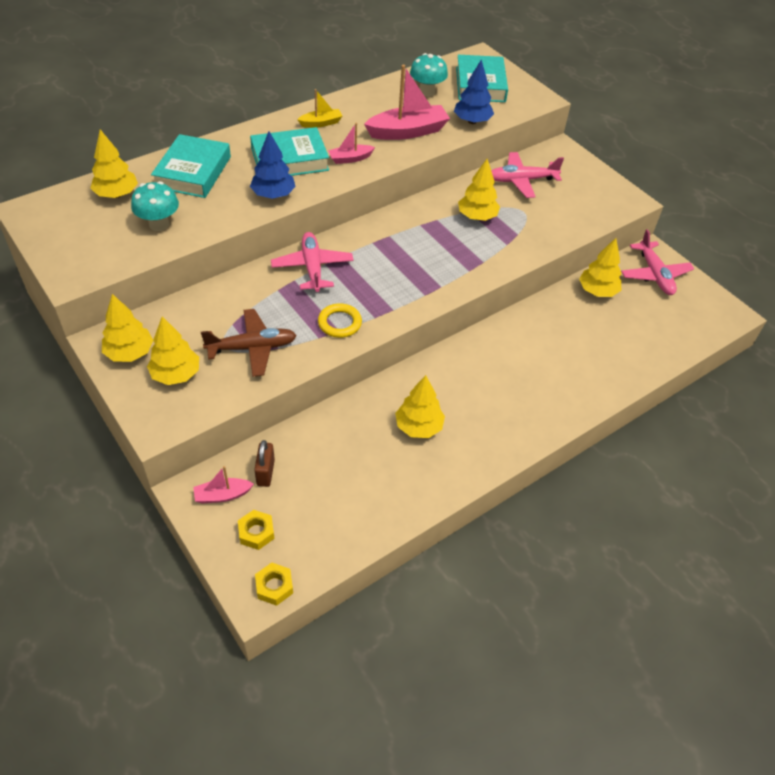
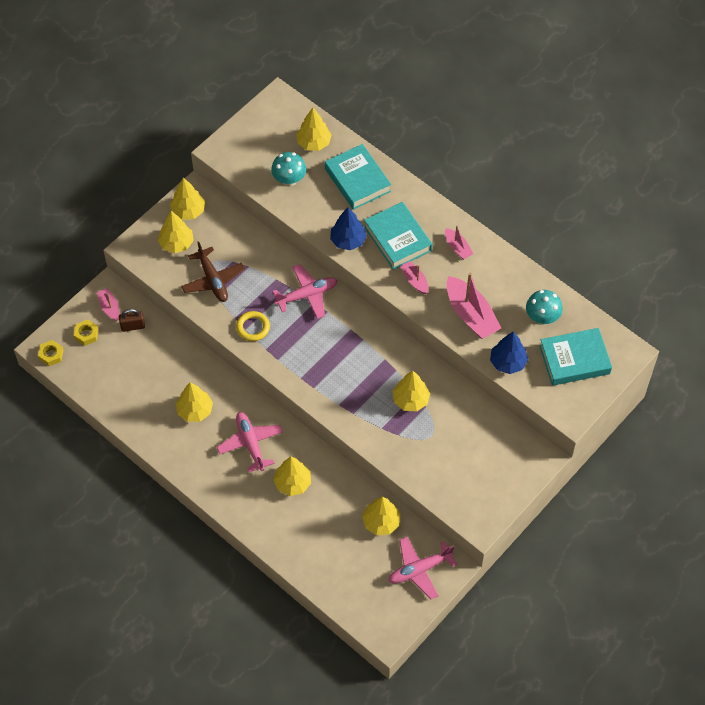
camera: 80 degrees right, 10 degrees up
turquoise book [151,134,231,198] -> turquoise book turned 60 degrees clockwise [325,144,391,210]
yellow boat [297,89,342,128] -> pink boat [445,225,473,260]
pink plane [491,152,564,198] -> pink plane moved to [217,412,283,472]
none -> yellow tree [273,457,311,496]

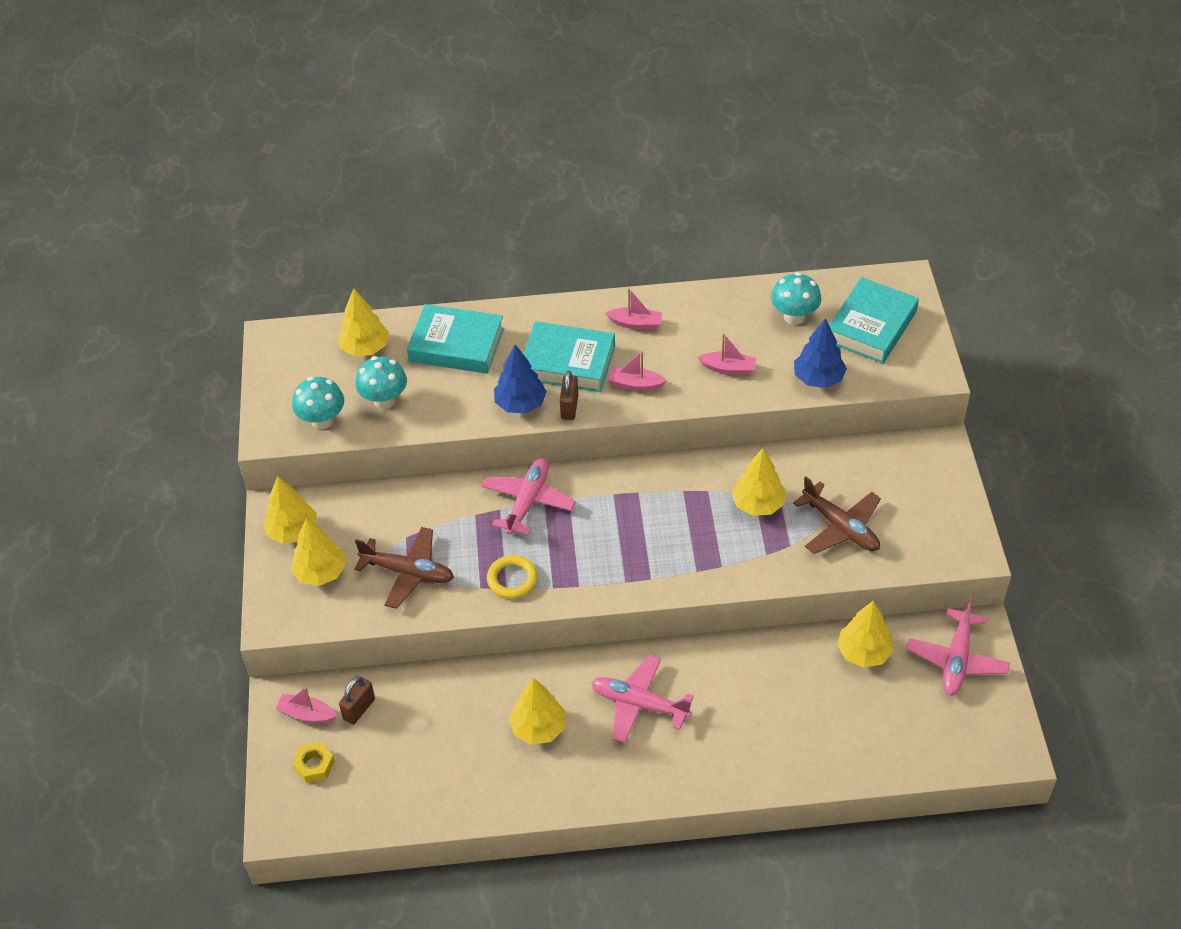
camera: 45 degrees left, 10 degrees down
yellow nut [38,340,63,366] -> none
yellow tree [273,457,311,496] -> none
pink boat [446,272,501,339] -> pink boat [698,333,756,375], size x0.53
none -> turquoise mushroom [292,377,344,429]
none -> brown padlock [560,371,578,420]
none -> brown plane [793,476,881,554]

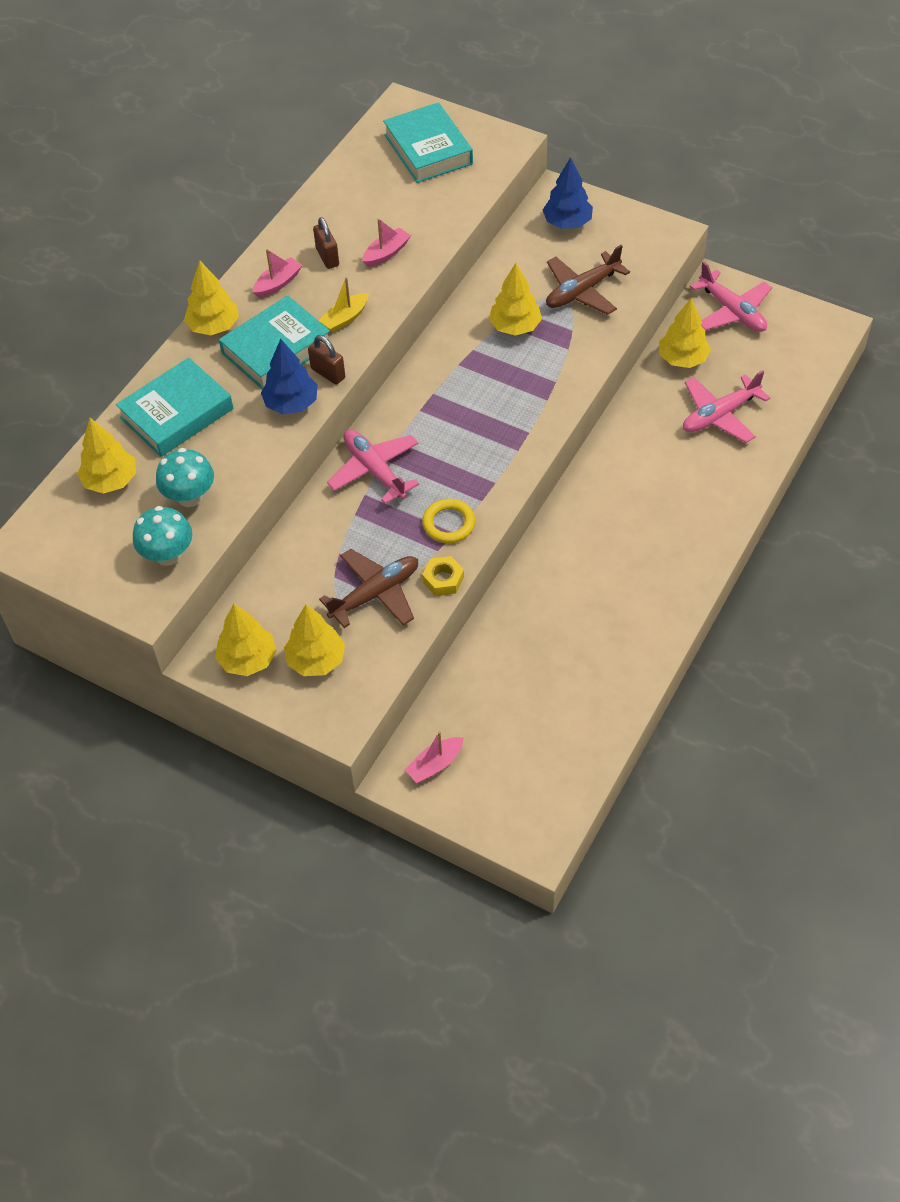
camera: 55 degrees left, 5 degrees up
yellow nut [292,742,335,783] -> yellow nut moved to [422,556,464,596]
brown padlock [339,676,375,725] -> brown padlock moved to [313,217,339,269]
yellow tree [509,678,566,745] -> yellow tree moved to [184,260,239,335]
pink plane [591,655,694,743] -> pink plane moved to [683,370,770,443]
pink boat [608,351,667,391] -> yellow boat [318,277,369,332]
turquoise mushroom [771,272,821,325] -> none
brown plane [793,476,881,554] -> brown plane turned 150 degrees clockwise [546,245,630,315]
blue tree [794,318,847,388] -> blue tree moved to [543,157,593,229]

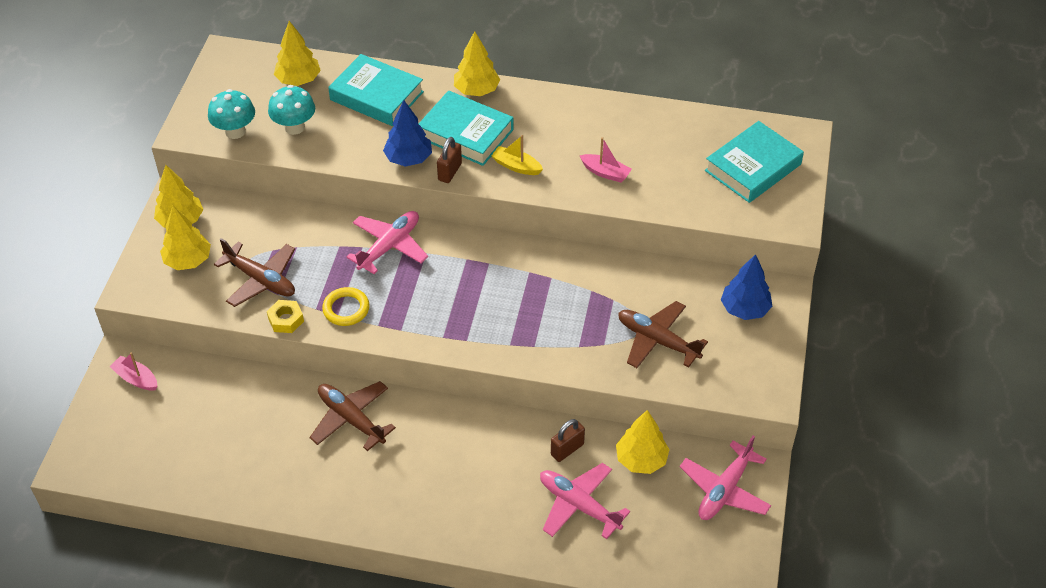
camera: 70 degrees right, 5 degrees down
pink boat [253,249,302,298] -> none
brown padlock [313,217,339,269] -> brown padlock moved to [551,419,585,462]
yellow tree [489,263,542,336] -> none
none -> brown plane [310,381,396,451]

